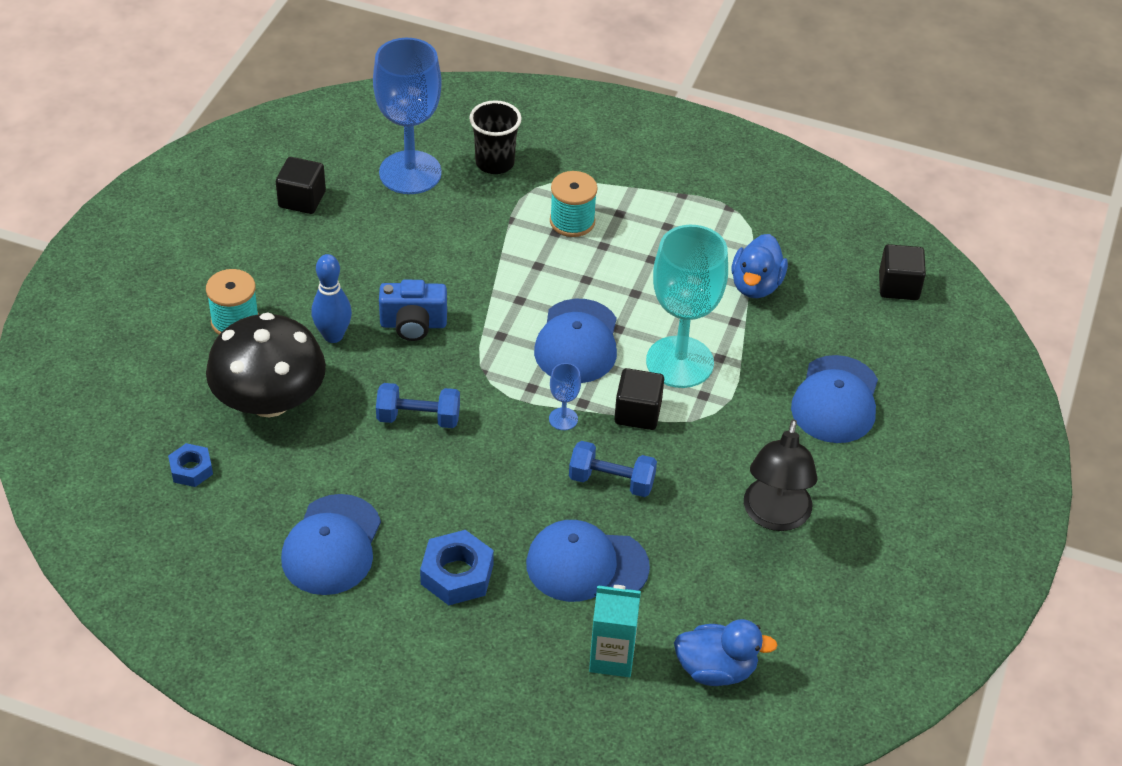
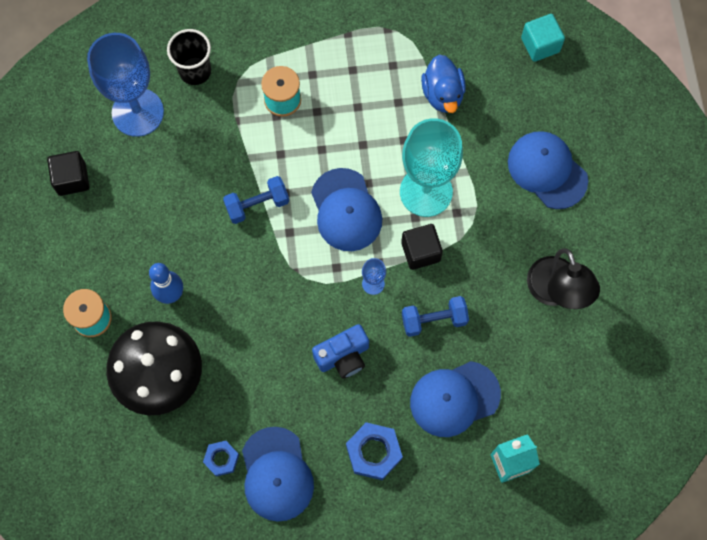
camera: 25 degrees left, 25 degrees up
blue nut [168,443,213,487] -> blue nut moved to [203,441,239,477]
blue dumbbell [376,383,460,428] -> blue dumbbell moved to [223,176,289,224]
blue camera [379,280,447,341] -> blue camera moved to [312,324,369,379]
blue duck [674,619,778,686] -> none
blue cap [791,355,878,443] -> blue cap turned 150 degrees clockwise [508,131,588,209]
black cube [879,244,926,300] -> turquoise cube [521,14,565,62]

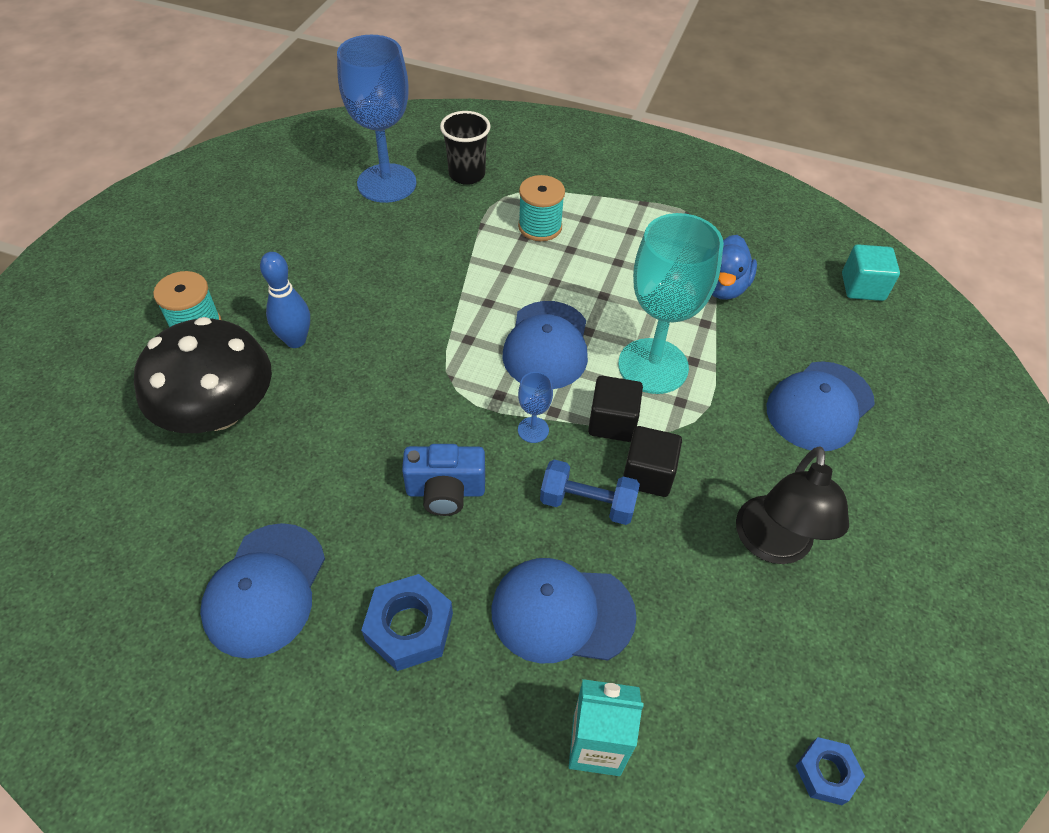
camera: 25 degrees right, 20 degrees down
black cube [47,151,89,196] -> black cube moved to [623,426,682,497]
blue nut [203,441,239,477] -> blue nut moved to [795,737,865,805]
blue dumbbell [223,176,289,224] -> none
blue cap [508,131,588,209] -> blue cap turned 120 degrees counterclockwise [767,361,875,451]

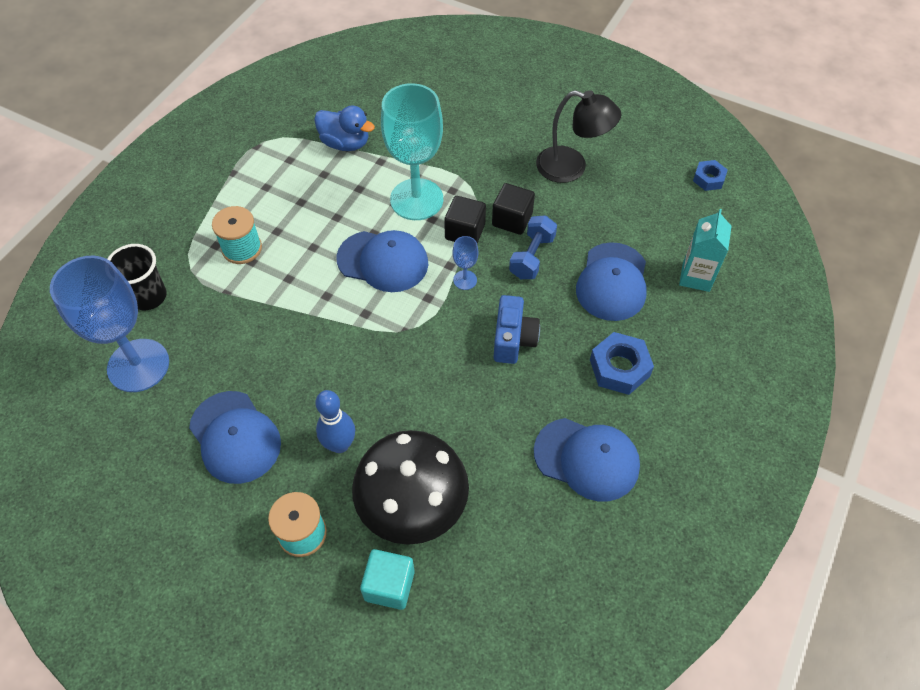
camera: 80 degrees left, 5 degrees up
blue cap [767,361,875,451] -> blue cap moved to [189,391,281,484]
turquoise cube [842,244,900,301] -> turquoise cube moved to [360,549,415,610]

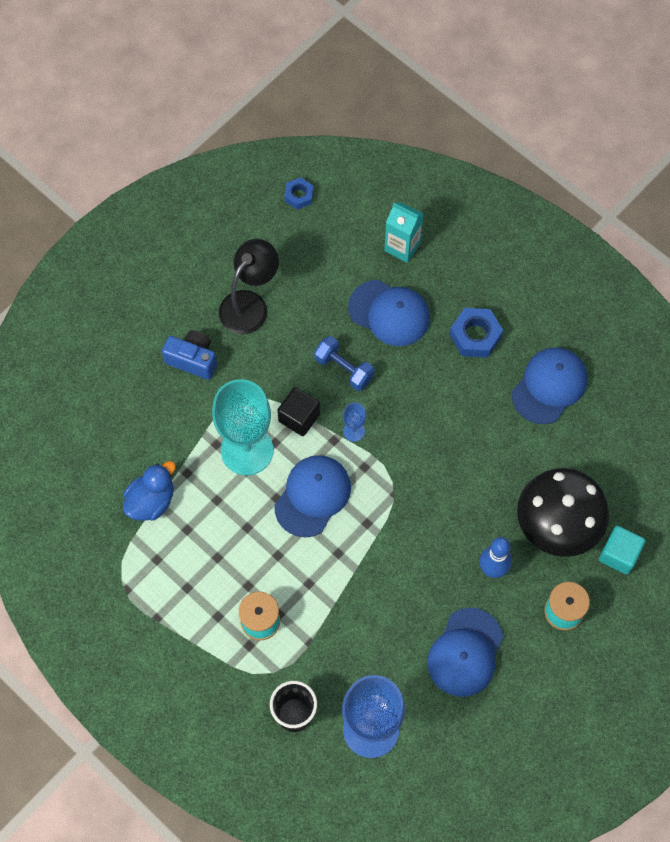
camera: 75 degrees left, 10 degrees up
blue cap [189,391,281,484] -> blue cap turned 135 degrees clockwise [427,608,503,697]
black cube [492,183,535,235] -> none
blue camera [494,295,540,364] -> blue camera moved to [162,330,217,380]

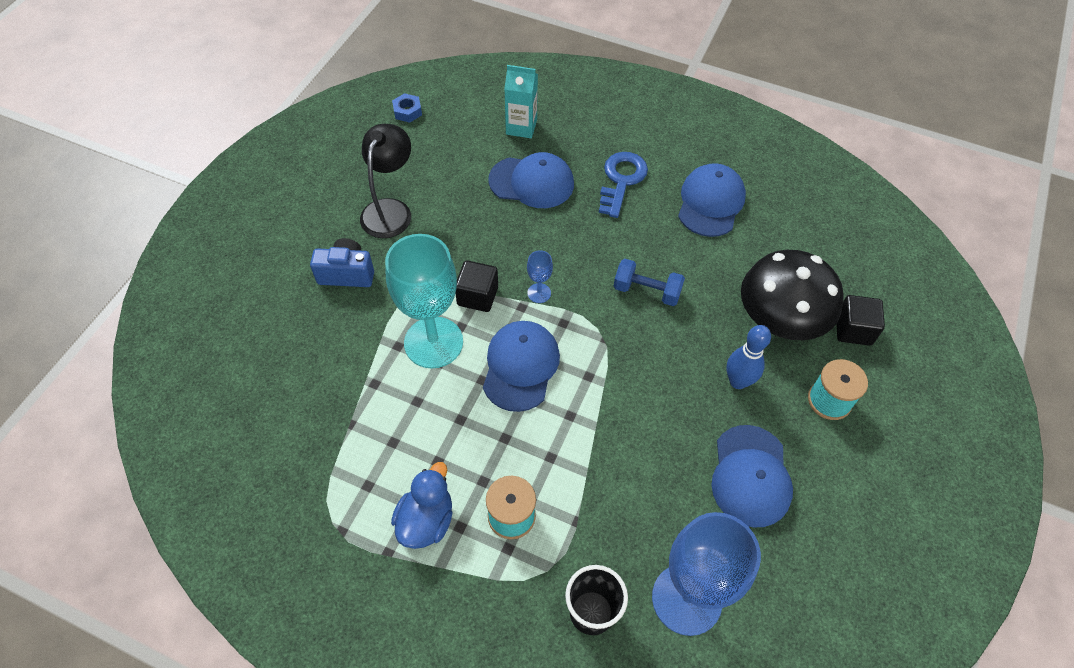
camera: 20 degrees left, 10 degrees down
blue duck [123,461,176,521] -> blue duck moved to [391,462,453,549]
blue dumbbell [314,336,375,391] -> blue dumbbell moved to [614,259,685,306]
blue nut [450,308,503,358] -> blue key [599,152,648,218]
turquoise cube [599,526,645,574] -> black cube [837,295,885,346]

